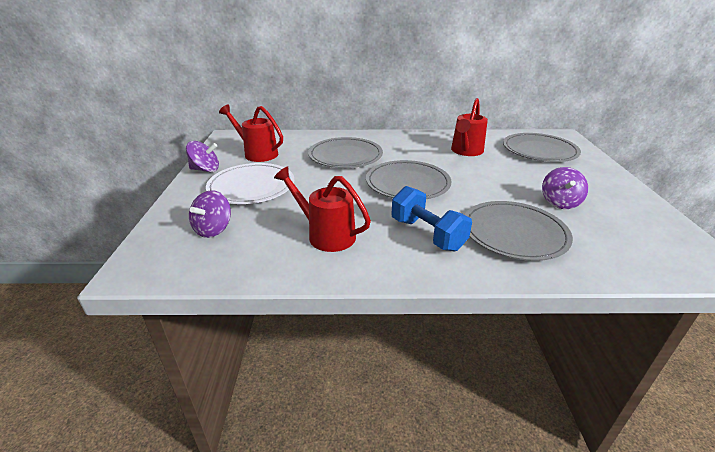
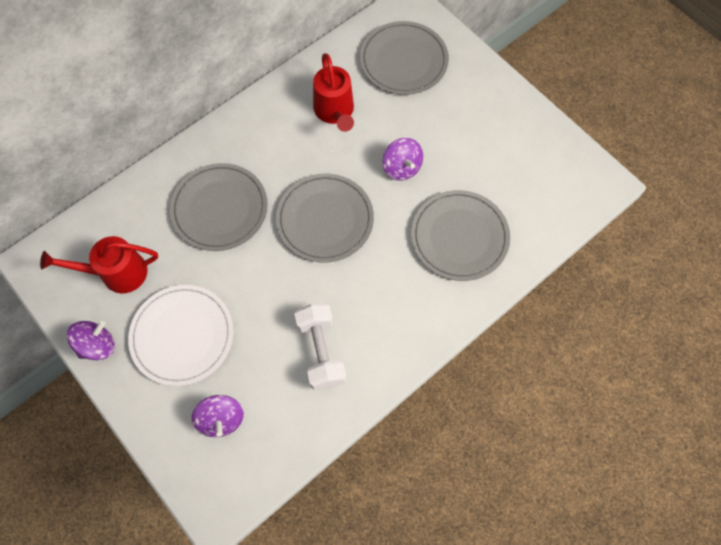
camera: 40 degrees left, 35 degrees up
red watering can [274,166,371,252] -> white dumbbell [294,303,346,390]
blue dumbbell [392,186,472,252] -> none
purple spinning top [542,167,588,209] -> purple spinning top moved to [383,138,423,181]

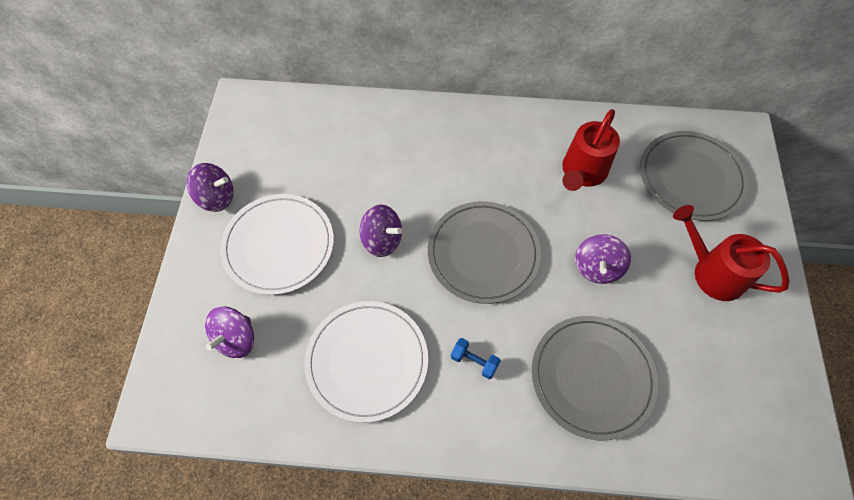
camera: 45 degrees right, 5 degrees down
red watering can [40,236,158,293] -> red watering can moved to [673,205,790,301]
grey plate [170,163,268,251] -> none
white dumbbell [294,303,346,390] -> white plate [304,301,428,423]
none -> purple spinning top [360,205,402,257]
none -> blue dumbbell [451,338,501,379]

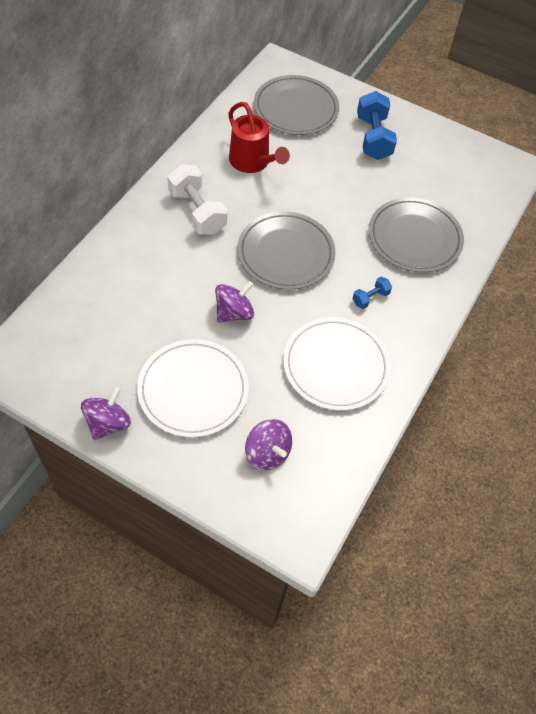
camera: 70 degrees left, 5 degrees down
purple spinning top [575,234,631,284] -> none
red watering can [673,205,790,301] -> blue dumbbell [357,91,397,160]
none -> white dumbbell [167,164,227,235]

